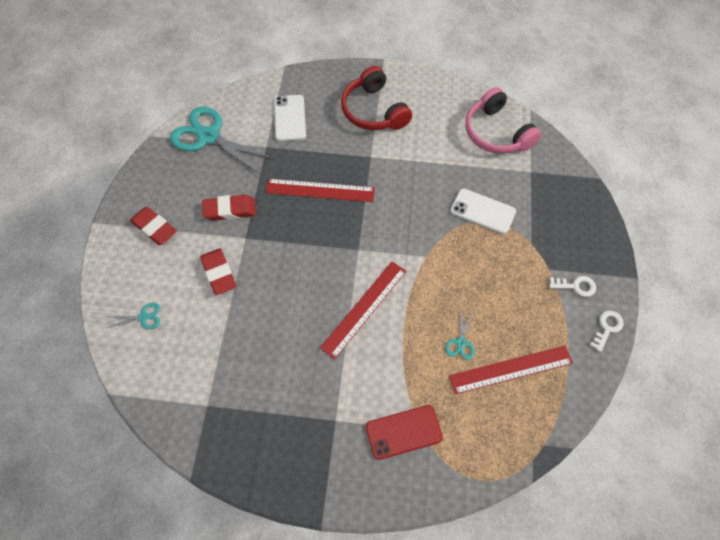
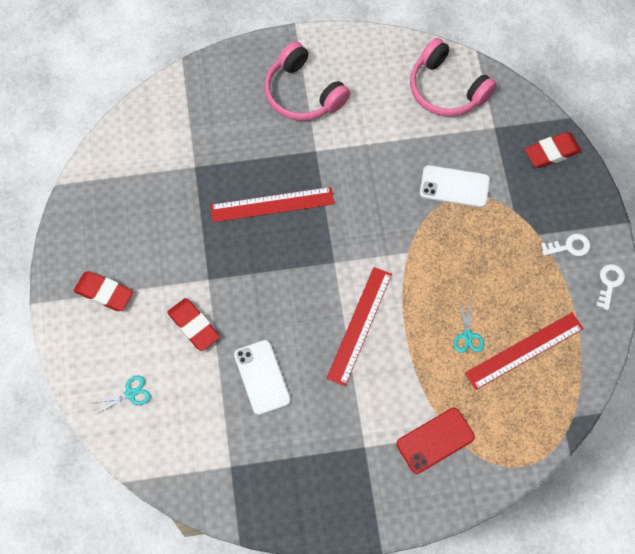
camera: 15 degrees left, 5 degrees up
turquoise scissors [170,107,274,175] -> none
red eraser [202,195,256,221] -> red eraser moved to [525,132,582,168]
white phone [274,95,306,142] -> white phone moved to [234,340,291,415]
red headphones [341,66,412,130] -> pink headphones [264,42,350,121]

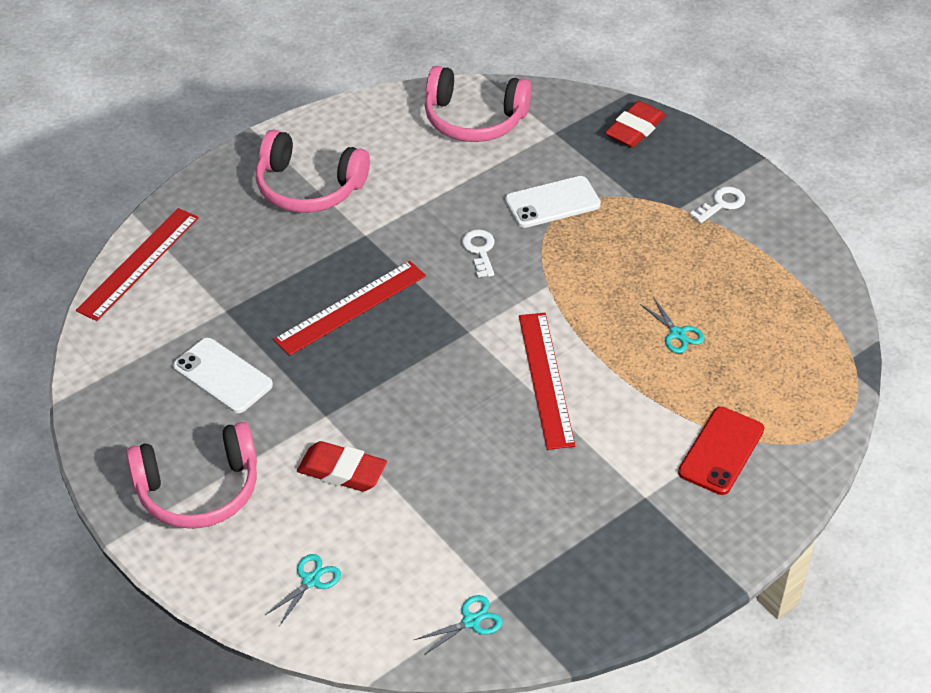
camera: 30 degrees left, 20 degrees down
red eraser [73,271,133,311] -> pink headphones [126,422,257,529]
white phone [234,340,291,415] -> white phone moved to [173,338,273,413]
red ruler [465,312,584,390] -> red ruler moved to [76,208,199,321]
white key [596,264,625,310] -> white key moved to [462,229,495,277]
none -> turquoise scissors [414,595,503,655]

